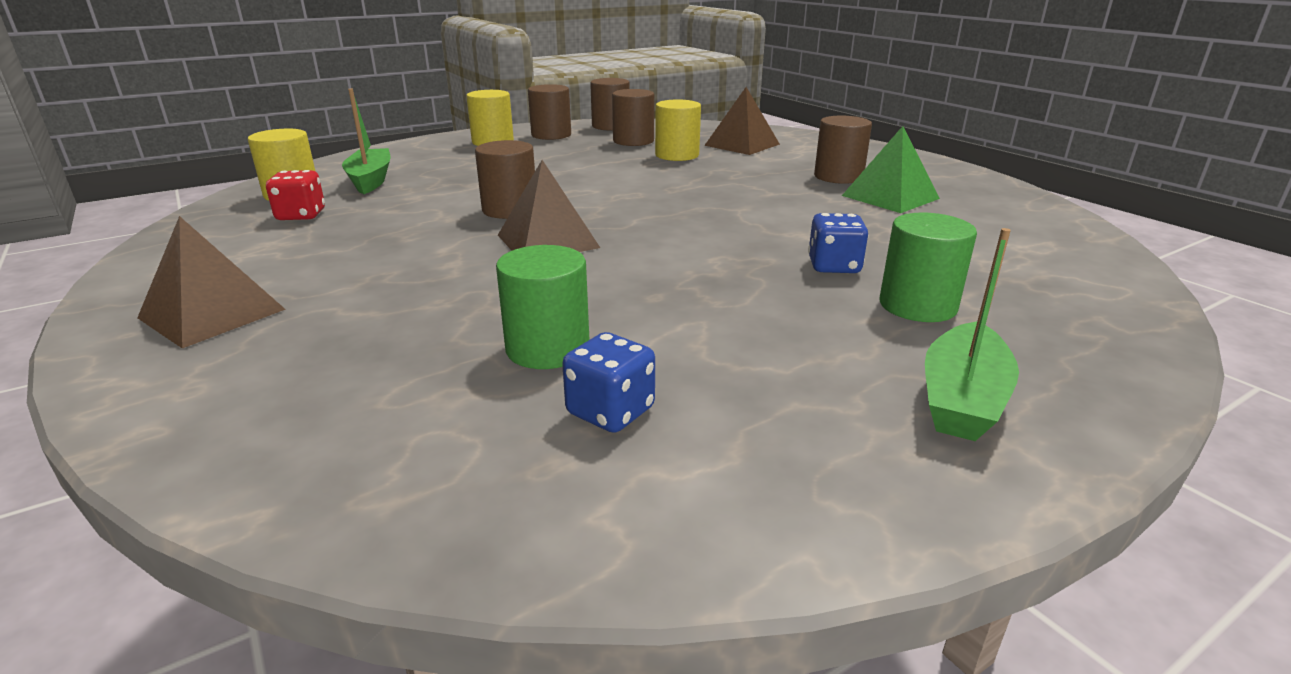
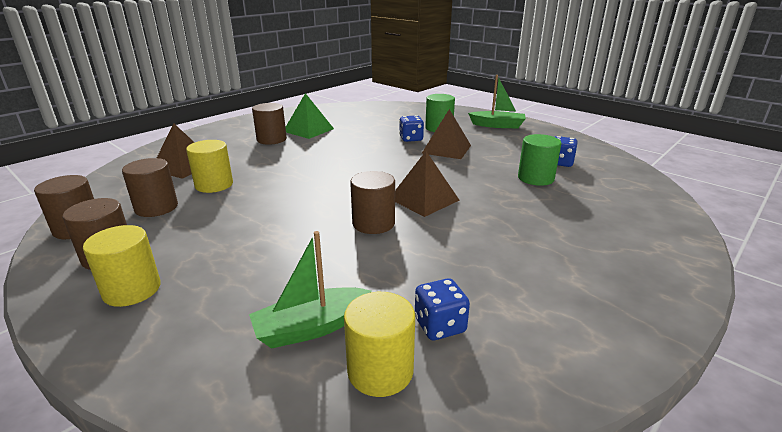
camera: 105 degrees left, 0 degrees up
brown pyramid [137,216,286,348] -> brown pyramid moved to [422,109,471,159]
red dice [266,170,325,220] -> blue dice [415,278,470,340]

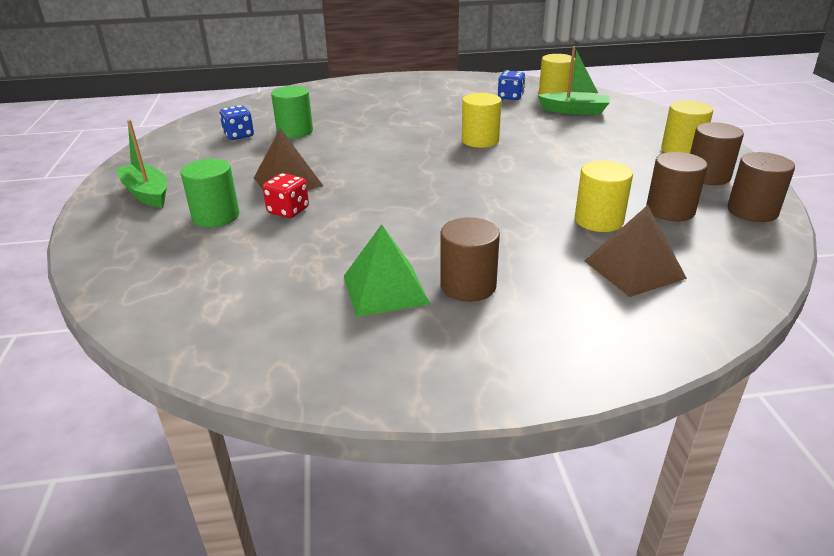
camera: 140 degrees left, 5 degrees up
brown cylinder [350,171,395,234] -> yellow cylinder [462,93,502,148]
brown pyramid [395,151,460,217] -> none
blue dice [399,115,424,142] -> red dice [263,173,309,218]

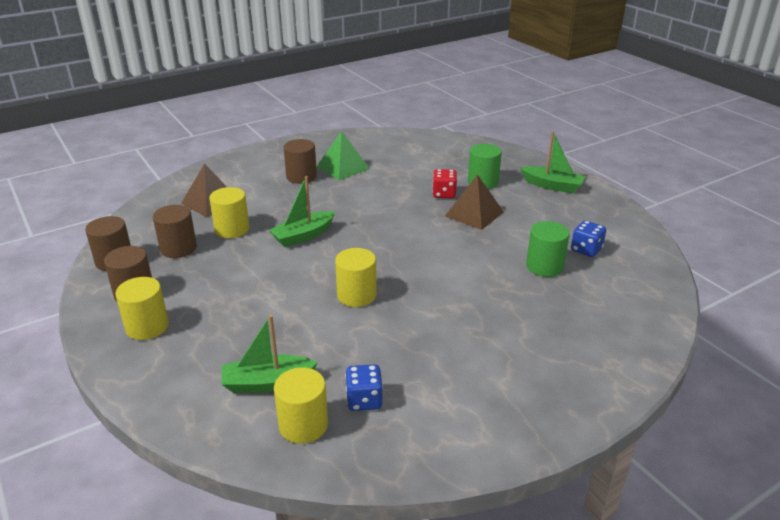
camera: 155 degrees right, 0 degrees up
none -> green boat [269,176,335,247]

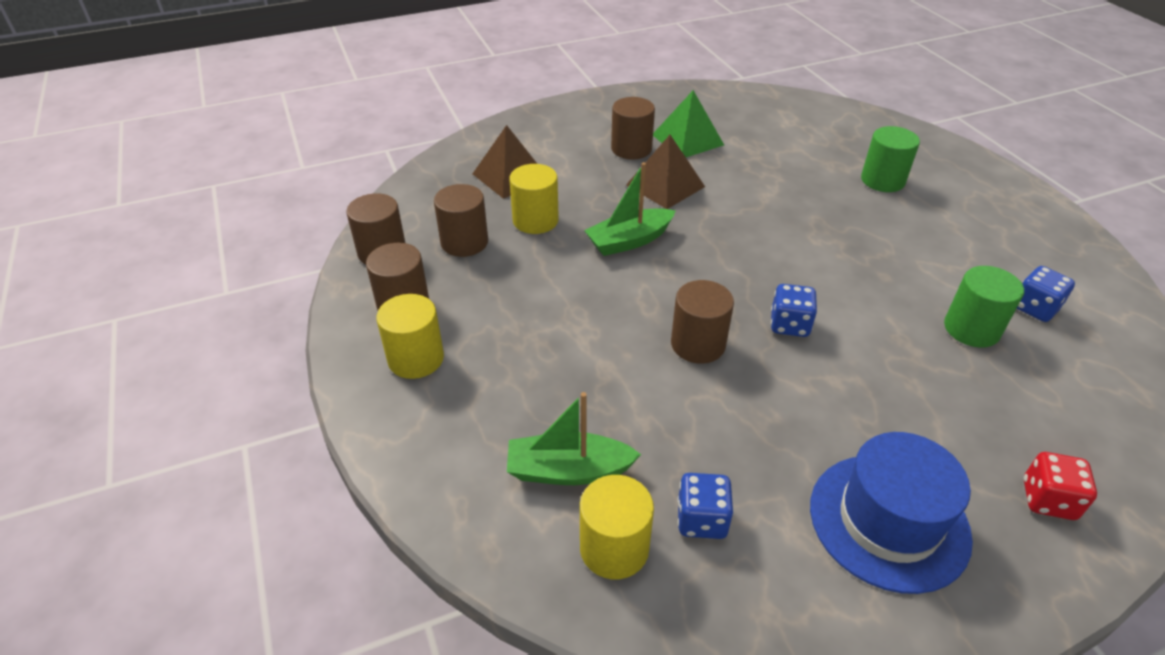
camera: 10 degrees right, 10 degrees up
yellow cylinder [335,248,377,307] -> brown cylinder [671,280,734,363]
red dice [432,169,457,198] -> red dice moved to [1024,452,1097,520]
brown pyramid [445,174,504,230] -> brown pyramid moved to [626,135,705,209]
green boat [521,131,585,193] -> none
none -> blue dice [771,284,817,337]
none -> blue hat [810,432,973,594]

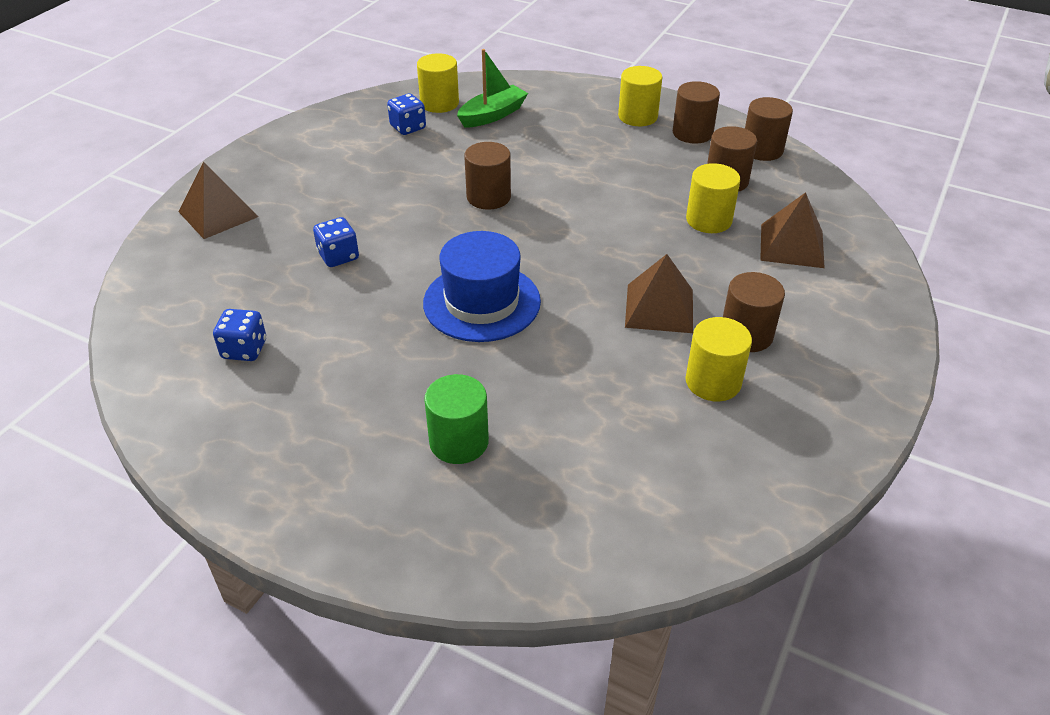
camera: 140 degrees right, 0 degrees up
green boat [584,162,676,256] -> none
green pyramid [653,90,724,157] -> yellow cylinder [686,317,752,401]
blue dice [771,284,817,337] -> blue dice moved to [313,217,359,267]
blue hat [810,432,973,594] -> blue hat moved to [423,231,541,342]
green cylinder [944,266,1024,347] -> none
red dice [1024,452,1097,520] -> brown pyramid [178,162,259,239]

